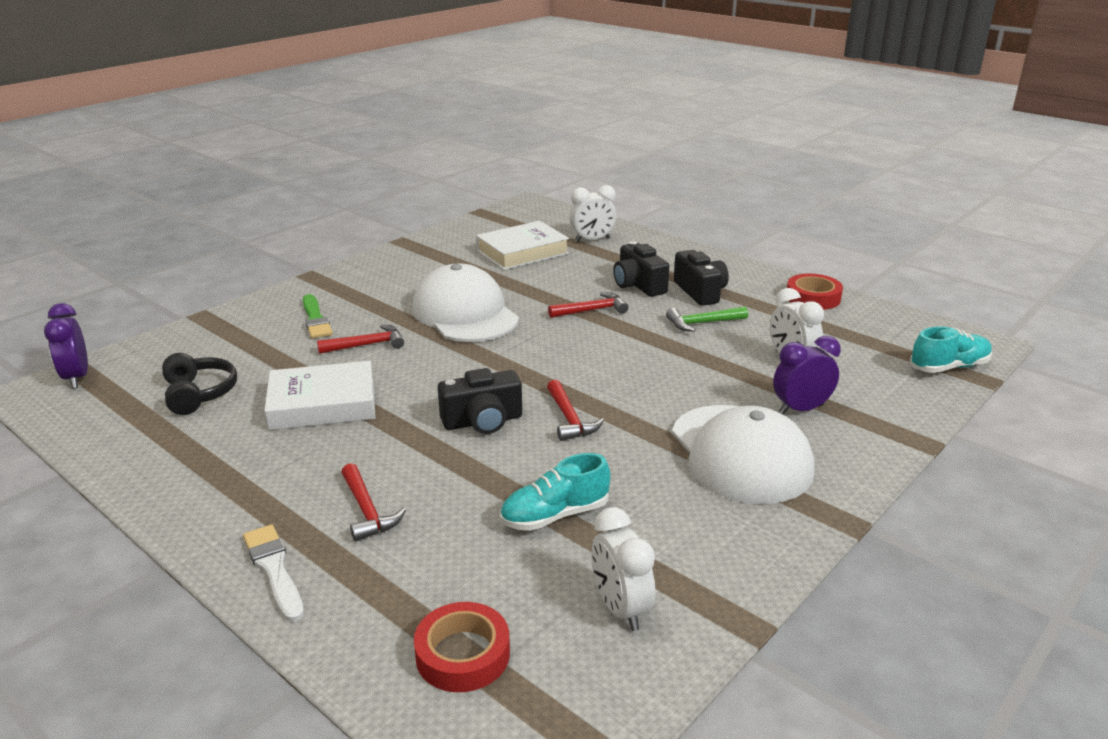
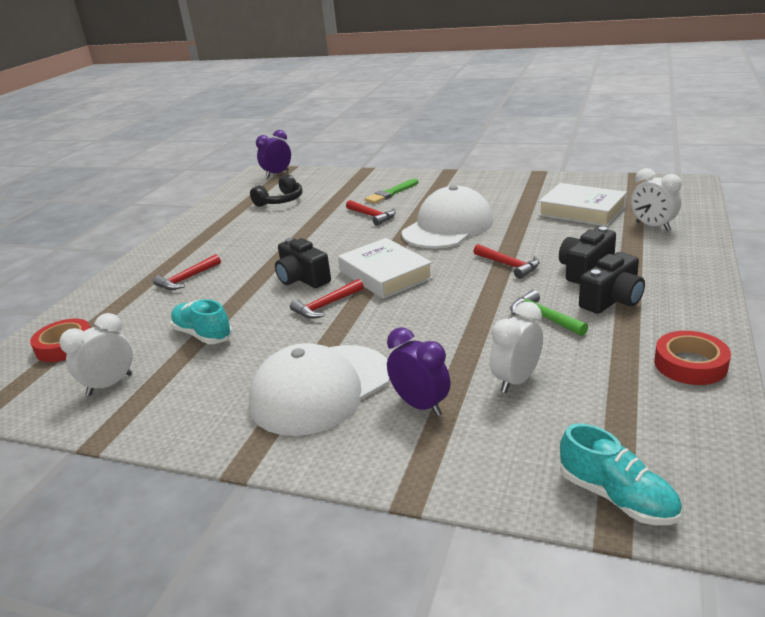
camera: 70 degrees right, 0 degrees up
white brush [243,525,304,622] -> none
white book [264,361,375,430] -> white book moved to [338,238,433,299]

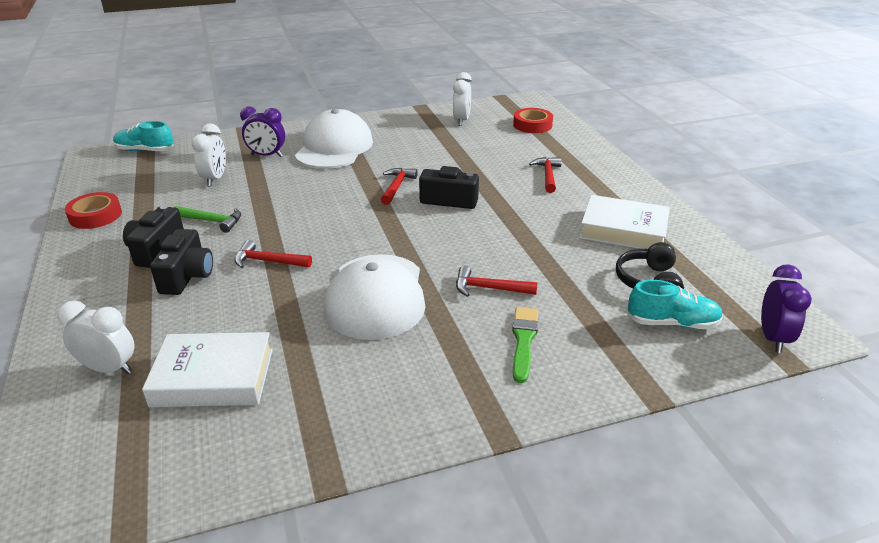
camera: 140 degrees right, 5 degrees up
turquoise shoe [170,299,233,344] -> turquoise shoe moved to [627,280,723,329]
white book [338,238,433,299] -> white book moved to [579,195,670,249]

